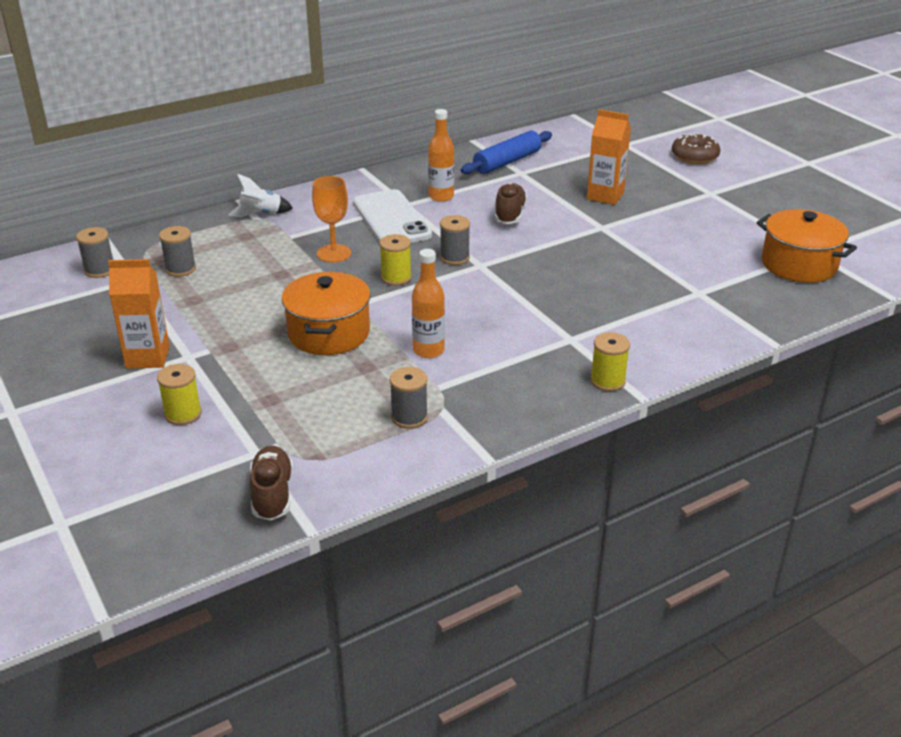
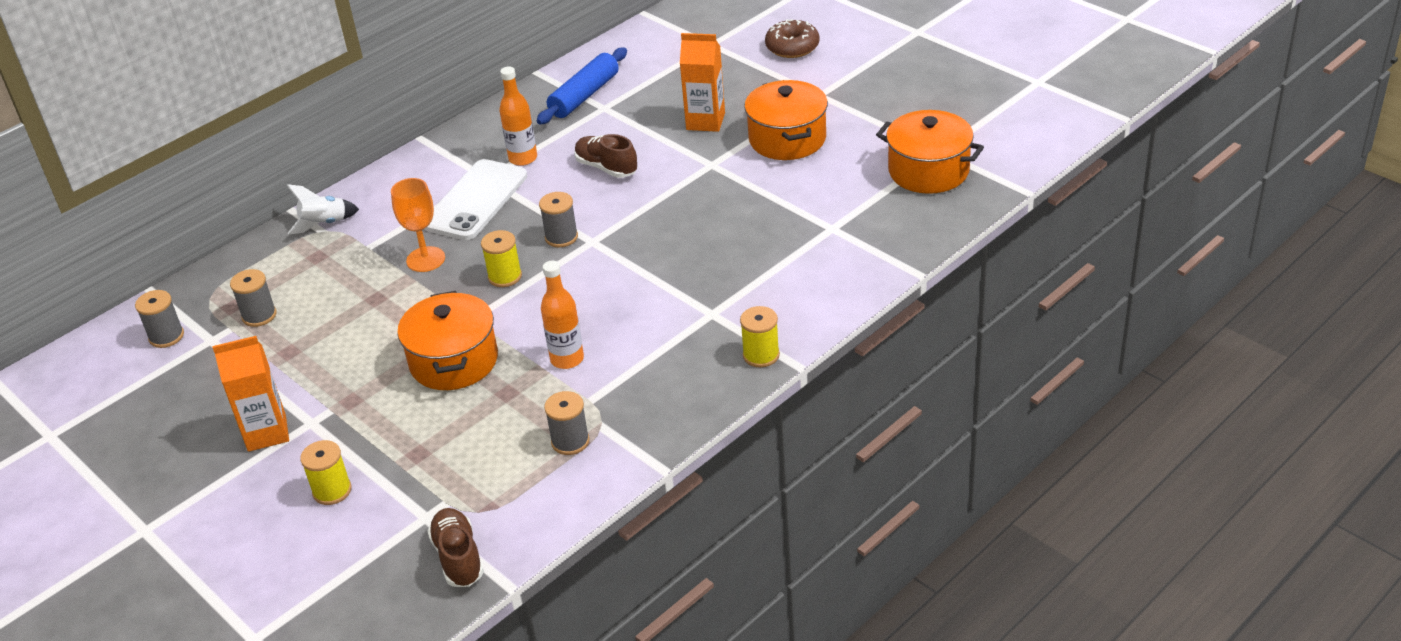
camera: 10 degrees left, 5 degrees up
white phone [353,189,432,243] -> white phone turned 60 degrees clockwise [424,159,527,240]
brown shoe [495,183,527,224] -> brown shoe turned 45 degrees counterclockwise [574,134,637,178]
none -> orange pot [744,80,828,160]

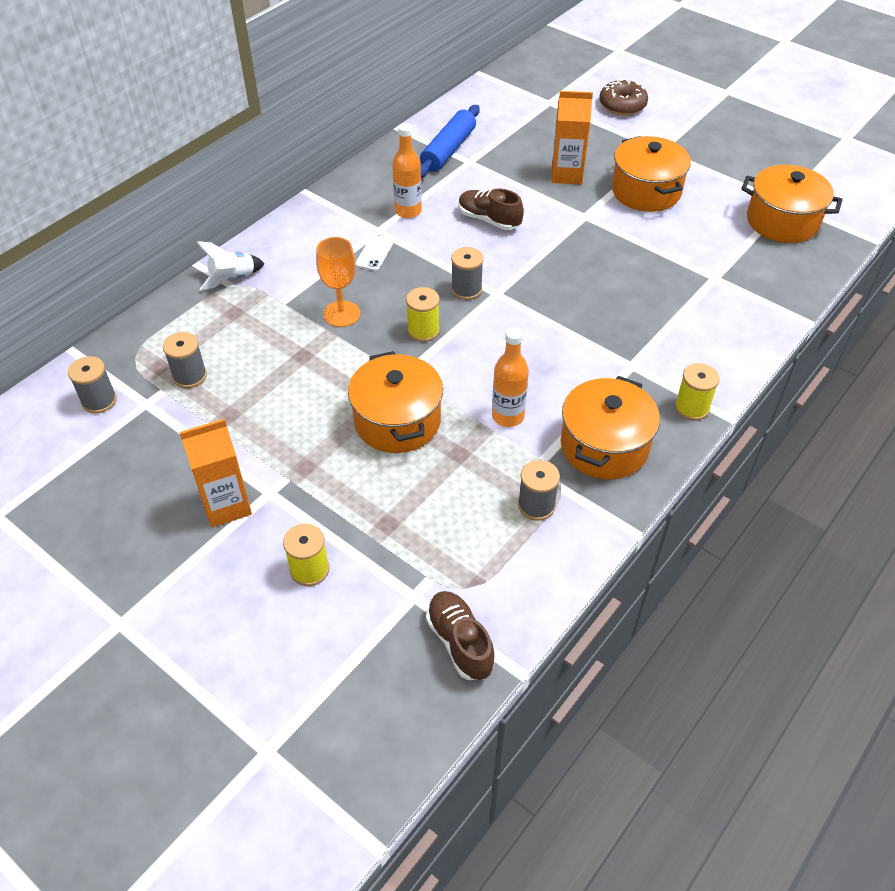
camera: 10 degrees left, 10 degrees up
white phone [424,159,527,240] -> white phone [356,235,394,271], size x0.44
none -> orange pot [561,376,660,479]

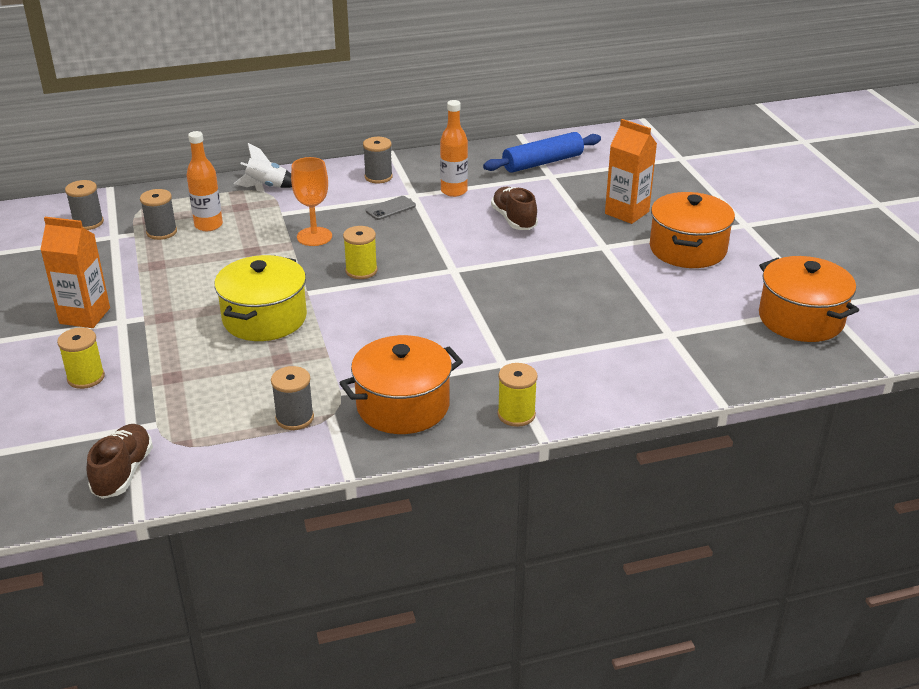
camera: 35 degrees right, 15 degrees down
orange pot [348,351,443,453] -> yellow pot [214,255,307,341]
white phone [356,235,394,271] -> grey phone [366,196,416,220]
grey spool [451,247,484,300] -> grey spool moved to [363,137,393,183]
orange bottle [492,327,529,427] -> orange bottle moved to [187,131,223,231]
brown donut [599,79,648,115] -> none

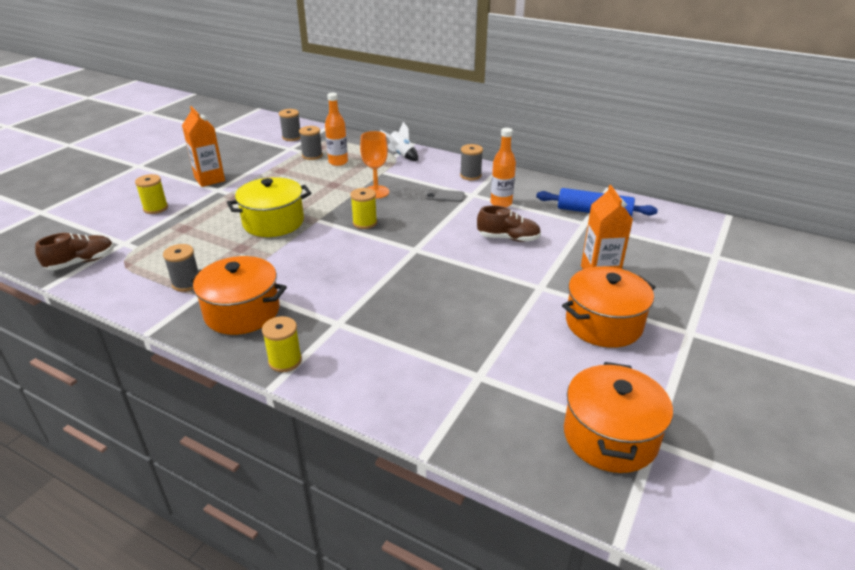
camera: 45 degrees right, 0 degrees up
brown shoe [491,187,538,230] -> brown shoe turned 75 degrees clockwise [477,205,541,242]

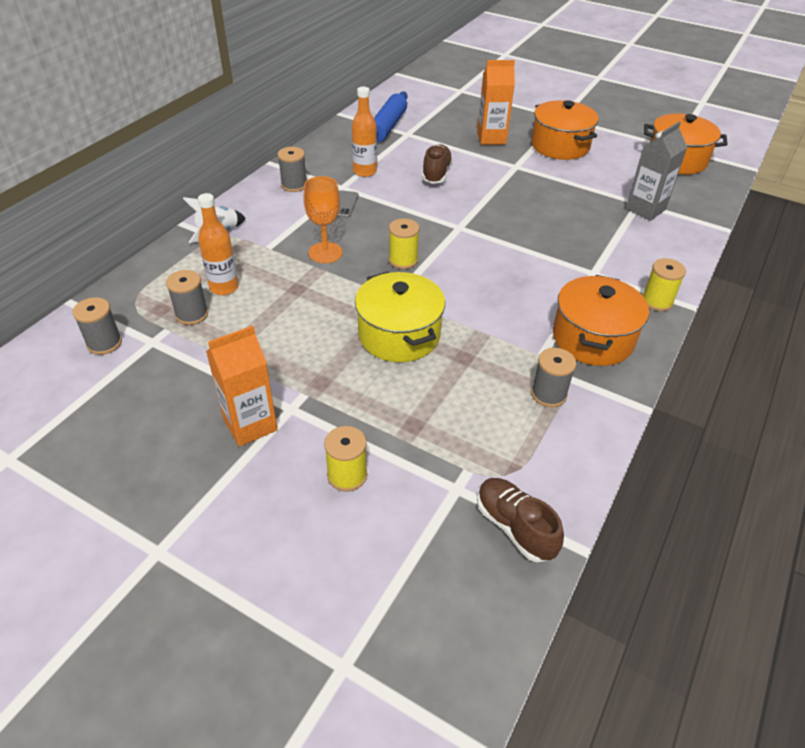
camera: 90 degrees left, 10 degrees up
none -> grey carton [626,121,687,221]

